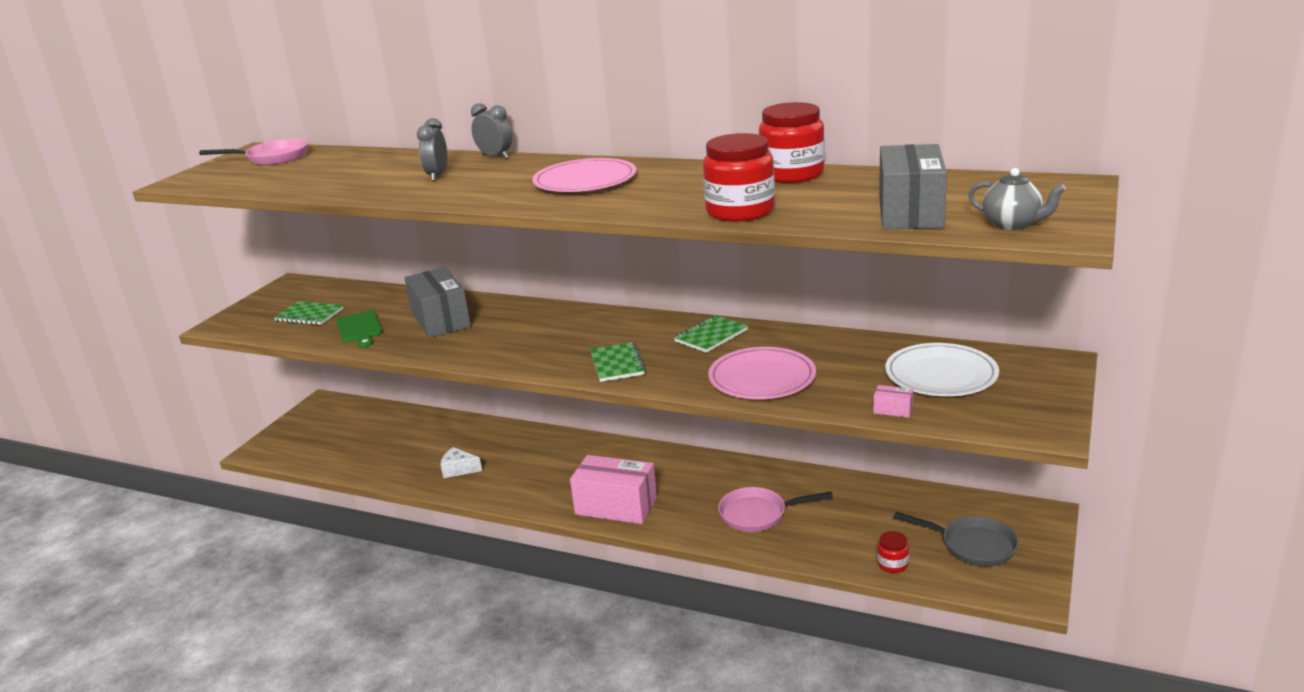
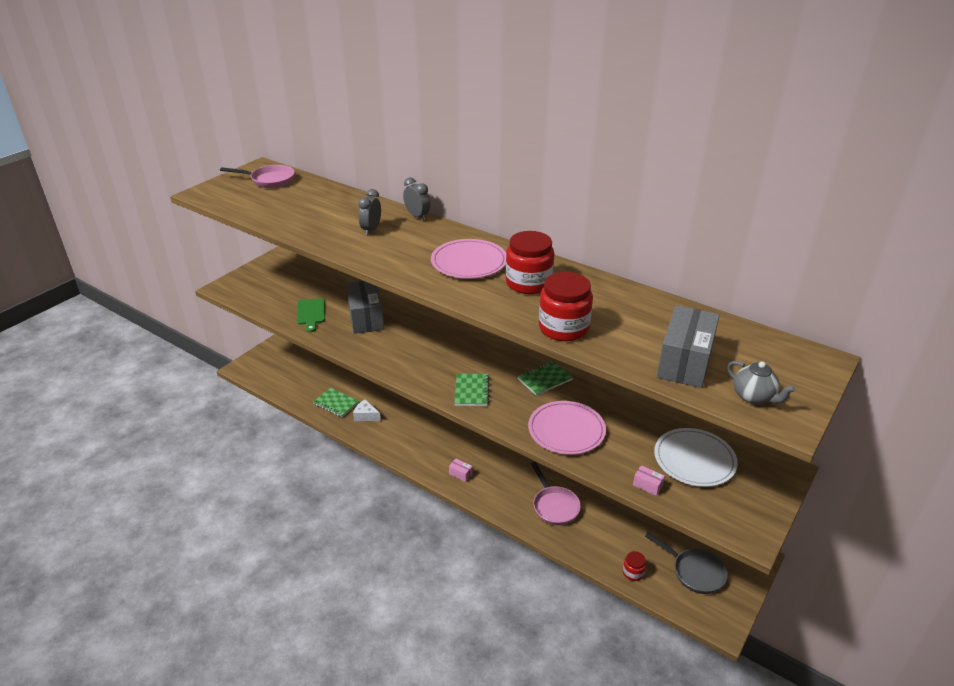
camera: 10 degrees right, 10 degrees up
green notebook [274,301,344,325] -> green notebook moved to [313,388,359,417]
pink box [570,455,657,524] -> pink box [449,459,473,482], size x0.40
pink pan [718,487,833,532] -> pink pan turned 120 degrees counterclockwise [531,462,581,525]
red jar [759,102,825,183] -> red jar moved to [506,231,554,294]

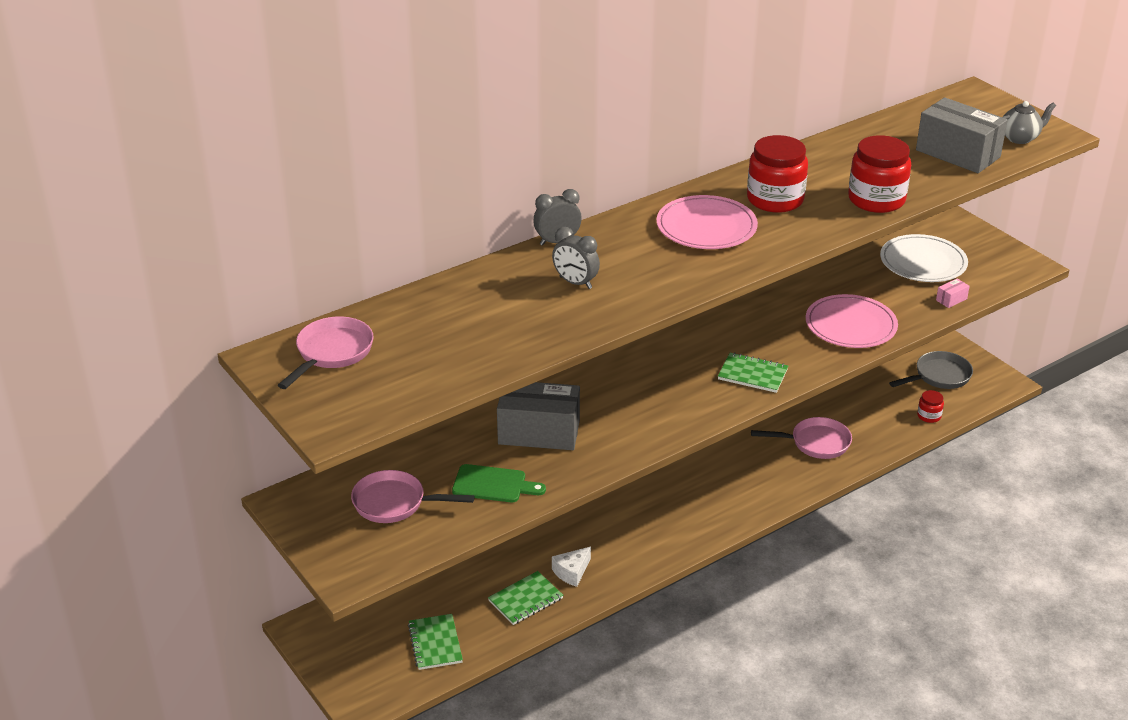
camera: 70 degrees left, 0 degrees up
pink box [449,459,473,482] -> none
green notebook [517,361,573,396] -> green notebook moved to [408,614,463,670]
none -> pink pan [351,470,474,523]

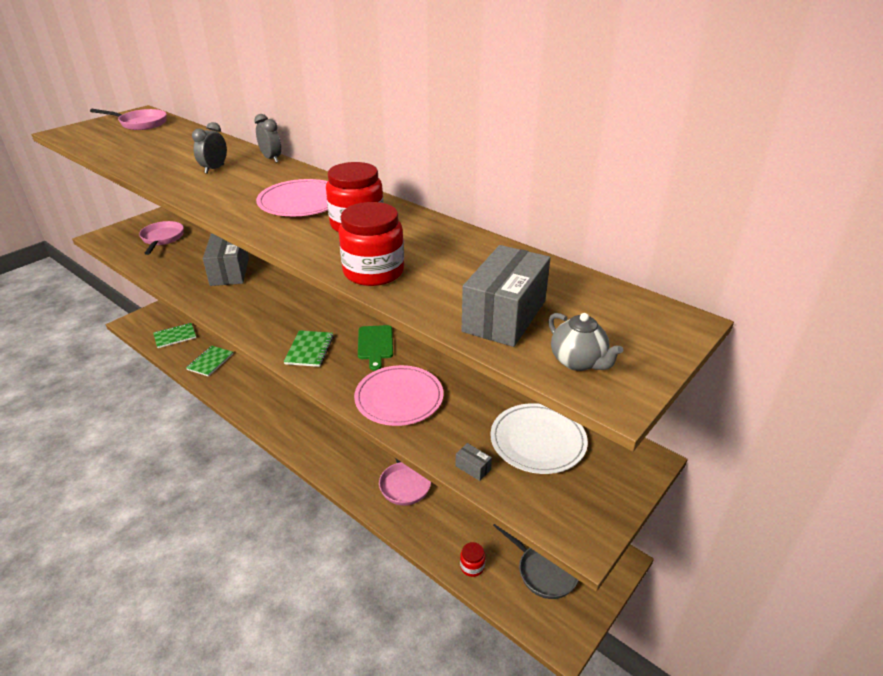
camera: 75 degrees right, 0 degrees up
green cutting board [452,464,546,502] -> green cutting board moved to [358,325,393,371]
green notebook [488,571,563,625] -> green notebook turned 75 degrees clockwise [186,346,233,377]
white cheese [552,547,591,587] -> none
pink box [936,279,970,308] -> grey box [455,443,492,481]

